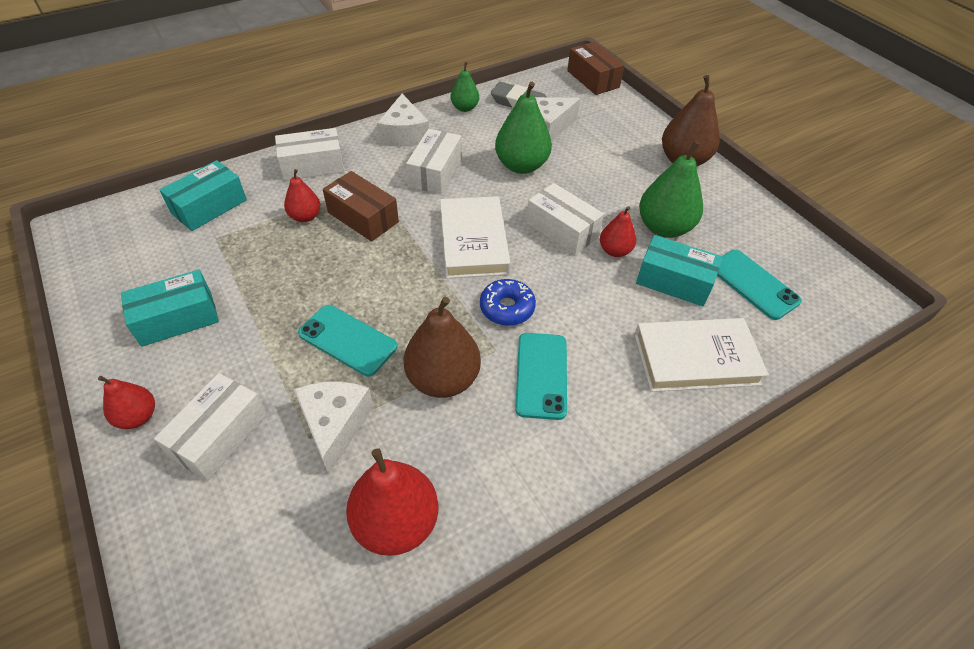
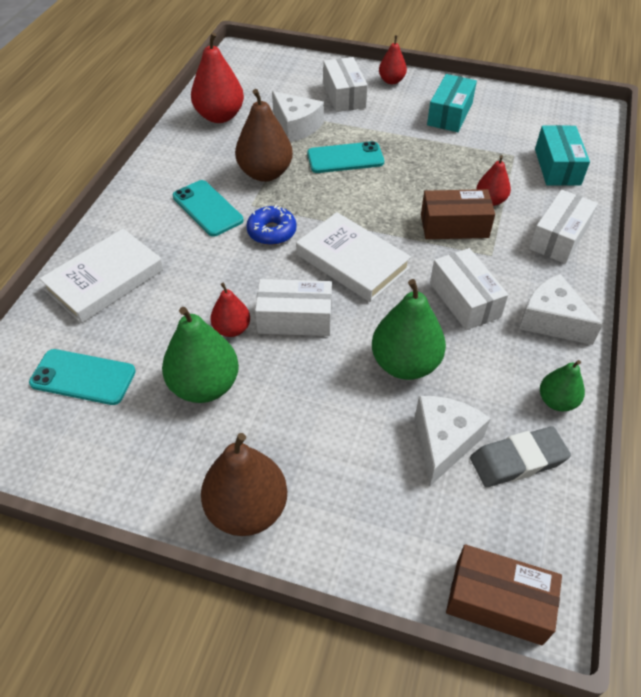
camera: 140 degrees right, 0 degrees up
turquoise box [636,235,723,306] -> none

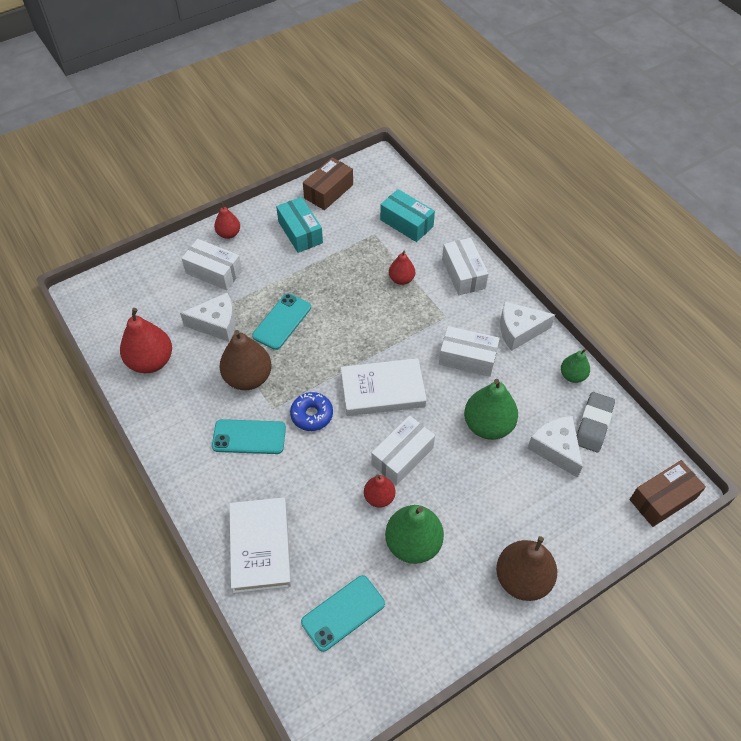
camera: 50 degrees left, 5 degrees up
brown box [421,189,495,239] -> brown box moved to [303,157,353,210]

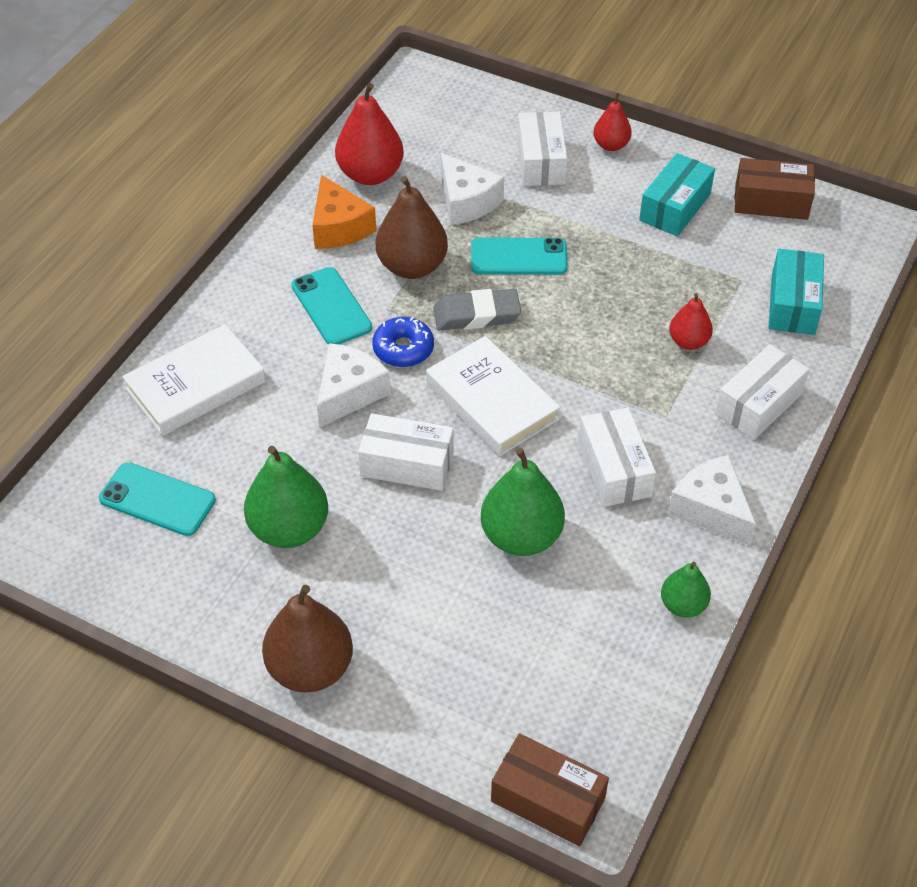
camera: 60 degrees right, 5 degrees down
red pear [364,474,395,508] -> none
white cheese [527,416,583,478] -> white cheese moved to [317,343,390,428]
grey eraser [577,392,615,452] -> grey eraser moved to [433,289,521,330]
none -> orange cheese [312,175,376,249]

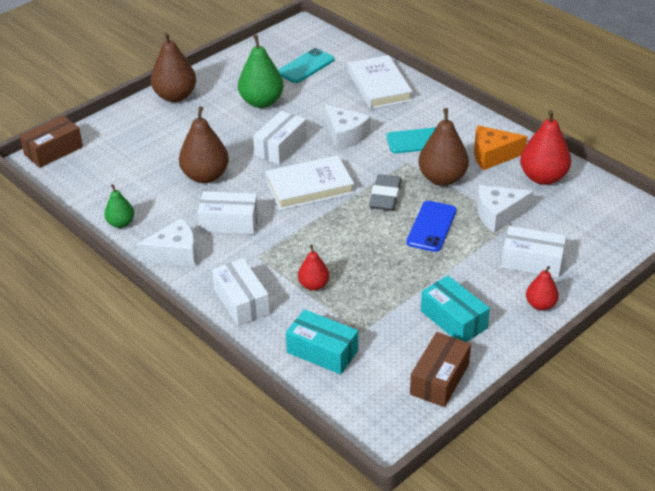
camera: 110 degrees right, 10 degrees down
blue donut [372,316,434,367] -> none
turquoise phone [471,237,568,275] -> blue phone [406,201,457,252]
green pear [481,448,565,556] -> brown pear [179,106,229,183]

